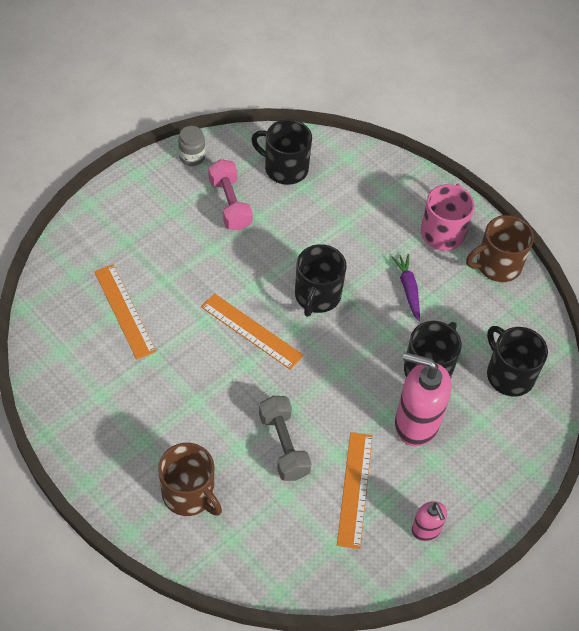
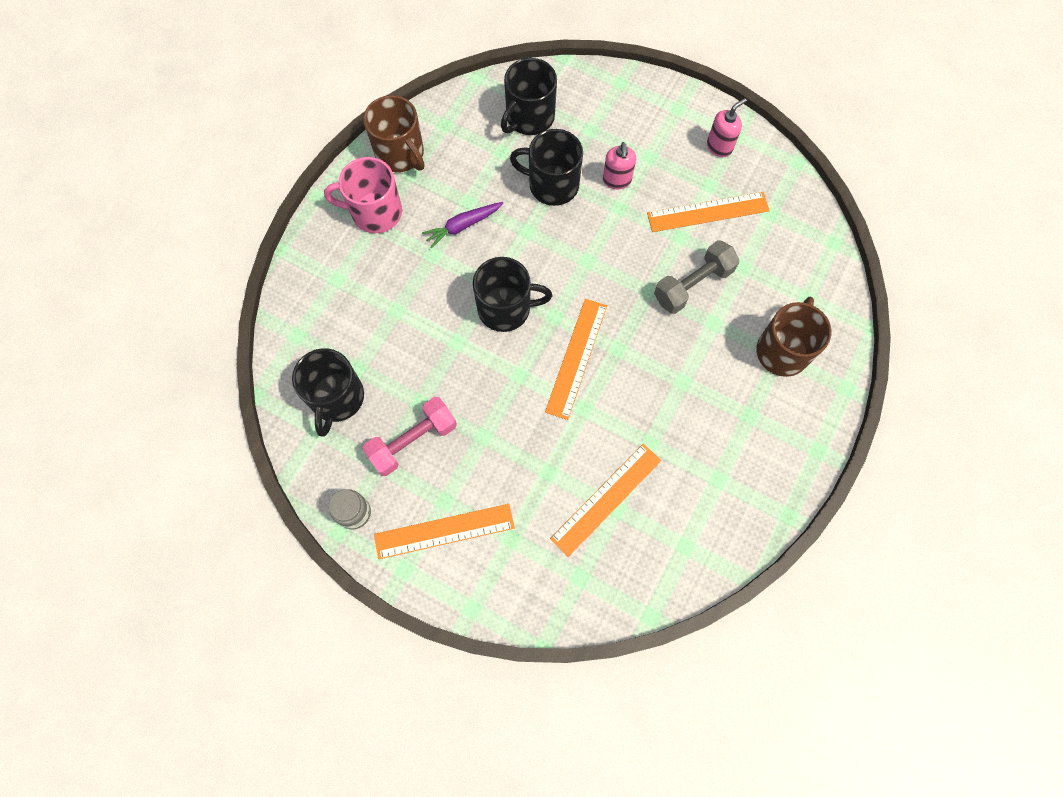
camera: 105 degrees left, 15 degrees up
pink soap dispenser [395,352,451,447] -> pink soap dispenser [603,142,636,189], size x0.52
none -> orange ruler [374,504,515,559]

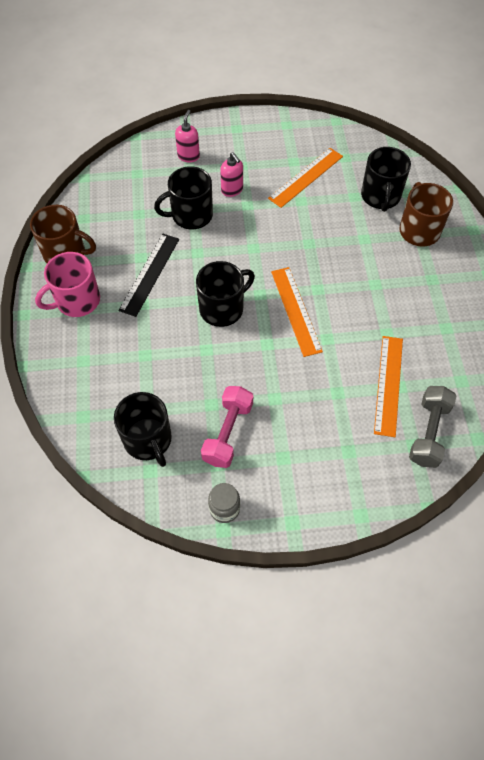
camera: 35 degrees left, 10 degrees down
orange ruler [374,504,515,559] -> none
purple carrot [422,202,503,249] -> black ruler [118,234,179,317]
black mug [501,58,557,135] -> black mug moved to [361,147,411,212]
grey dumbbell [654,240,740,314] -> grey dumbbell moved to [409,386,456,468]
pink soap dispenser [707,98,747,157] -> pink soap dispenser moved to [175,110,200,162]

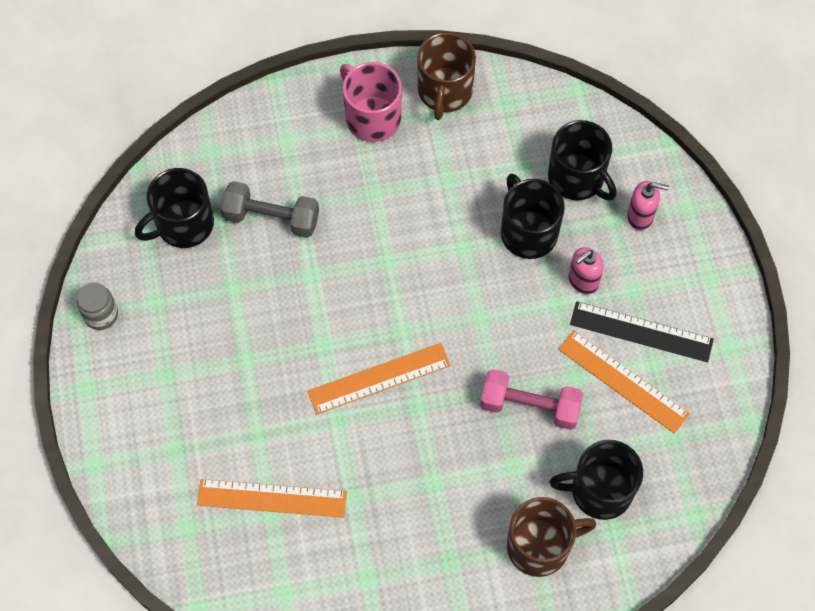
camera: 85 degrees right, 5 degrees up
black ruler [118,234,179,317] -> black ruler moved to [570,301,714,362]
black mug [196,261,255,327] -> black mug moved to [548,120,617,200]
pink dumbbell [201,386,253,468] -> pink dumbbell moved to [480,369,583,430]
grey dumbbell [409,386,456,468] -> grey dumbbell moved to [221,181,319,238]

